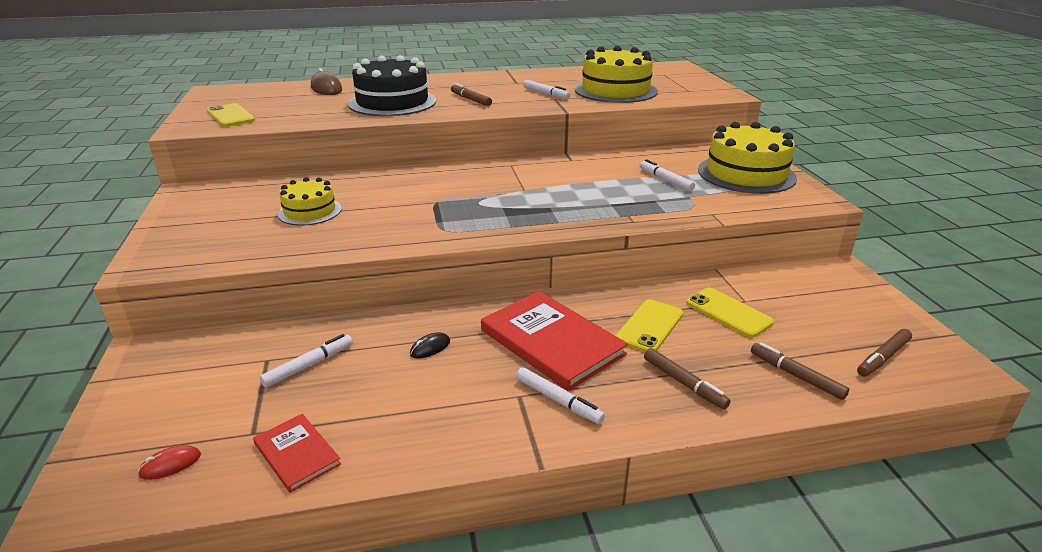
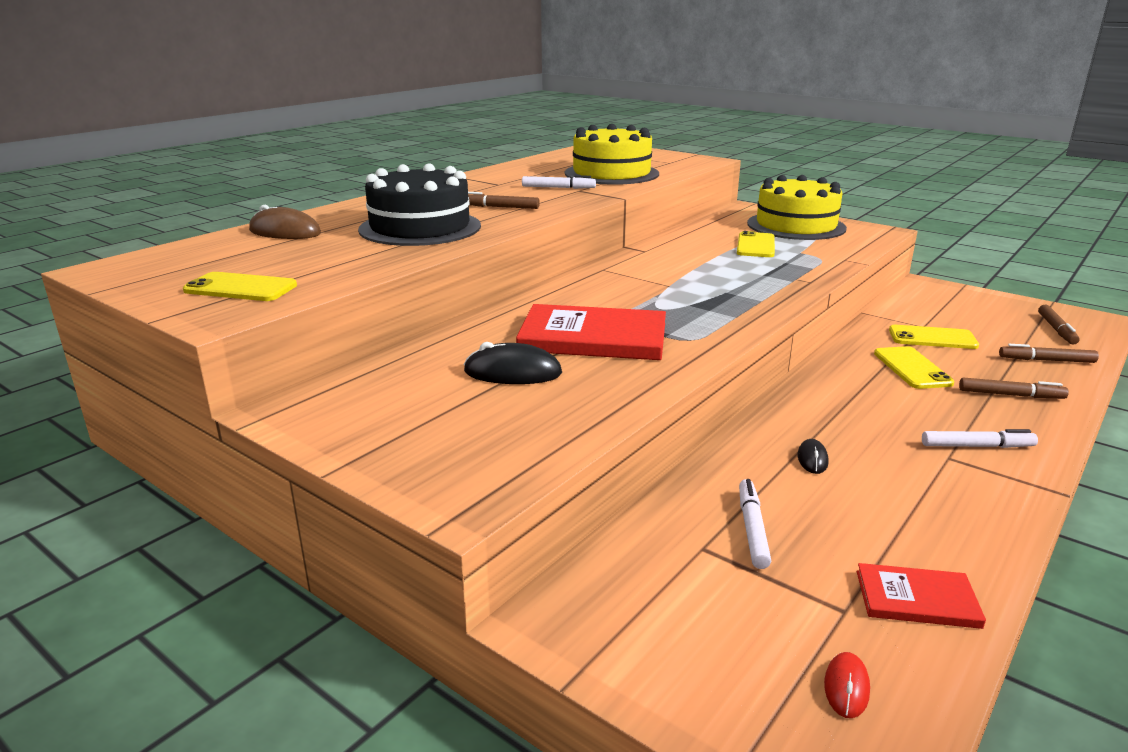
camera: 40 degrees left, 5 degrees down
yellow cake [278,177,342,226] -> black mouse [464,342,562,384]
red book [481,291,628,391] -> red book moved to [516,304,666,360]
white marker [640,159,695,191] -> yellow phone [737,231,775,257]

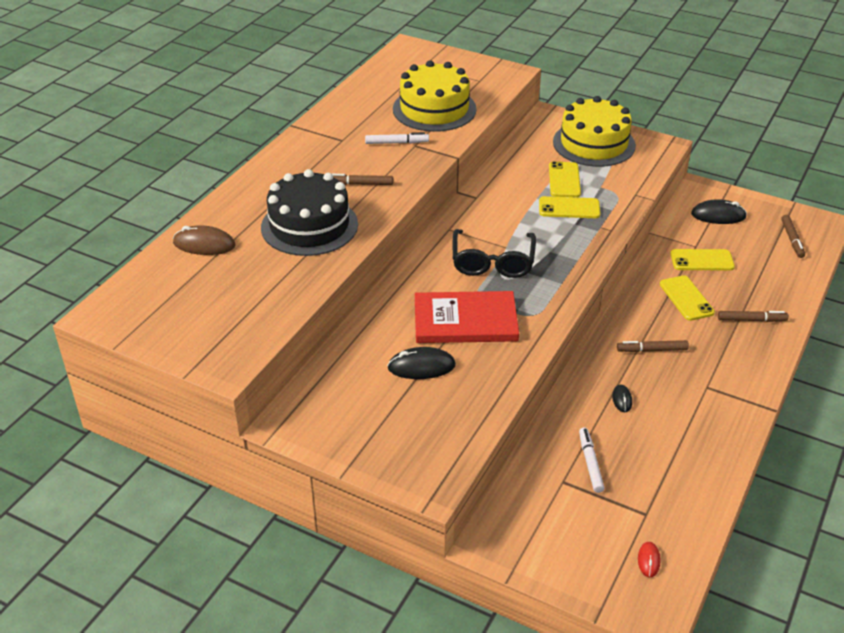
camera: 10 degrees left, 15 degrees up
yellow phone [183,272,297,301] -> yellow phone moved to [539,196,601,218]
red book [857,563,986,629] -> none
white marker [922,429,1038,448] -> none
brown marker [999,344,1099,363] -> brown marker moved to [617,340,689,352]
none -> black glasses [453,229,536,278]
none -> black mouse [691,199,747,224]

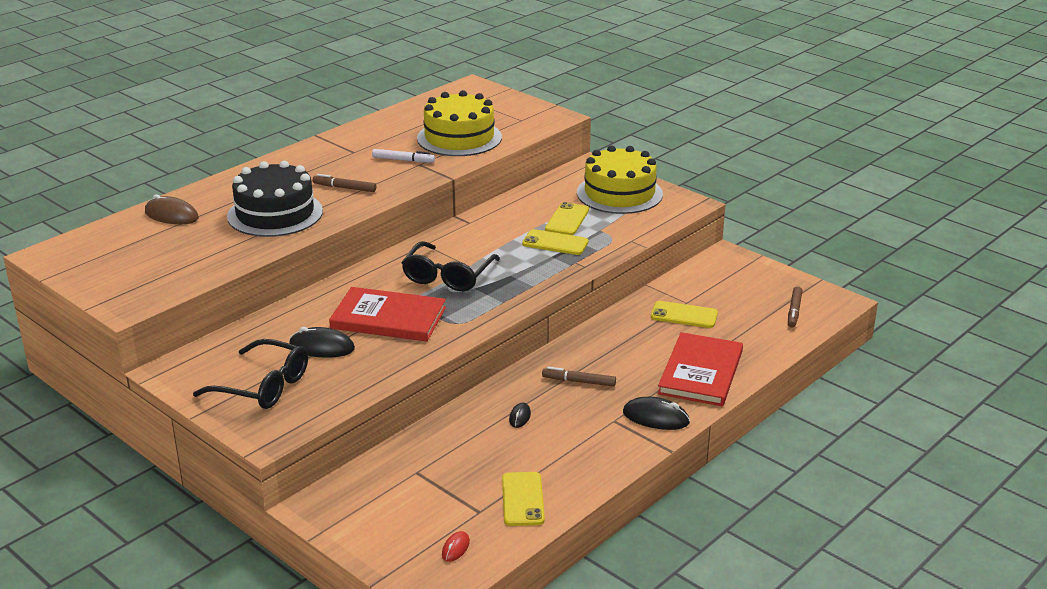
camera: 15 degrees right, 10 degrees down
white marker [579,428,604,493] -> none
yellow phone [660,275,715,321] -> yellow phone moved to [502,472,545,526]
black mouse [691,199,747,224] -> black mouse moved to [623,397,690,430]
brown marker [718,311,789,322] -> red book [658,332,743,406]
none -> black glasses [193,339,308,409]

